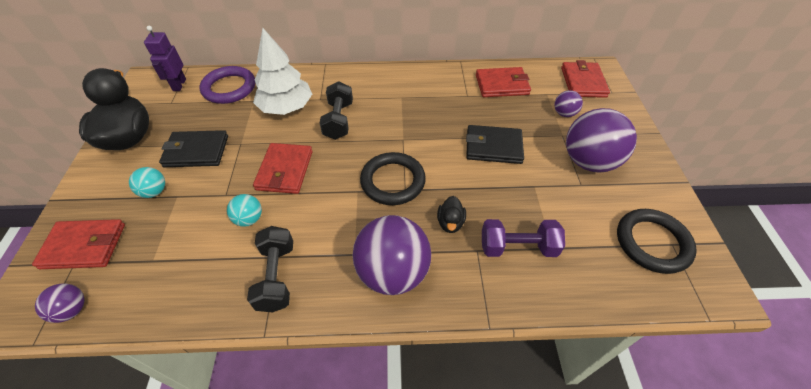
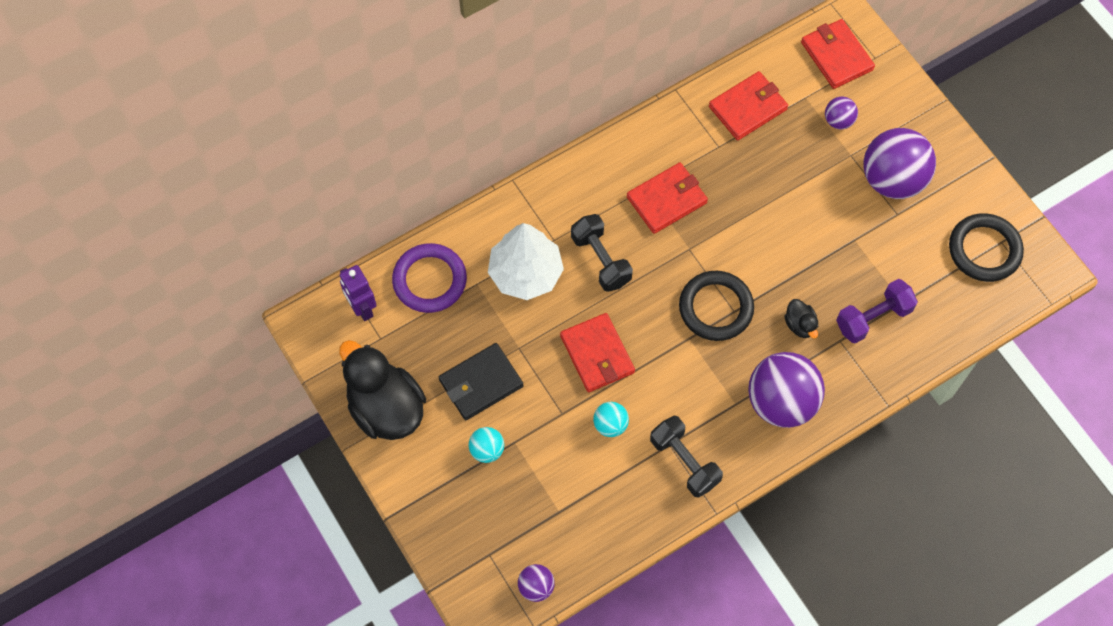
camera: 30 degrees left, 15 degrees up
red wallet [32,219,125,269] -> red wallet moved to [627,163,708,234]
black wallet [466,125,524,164] -> none

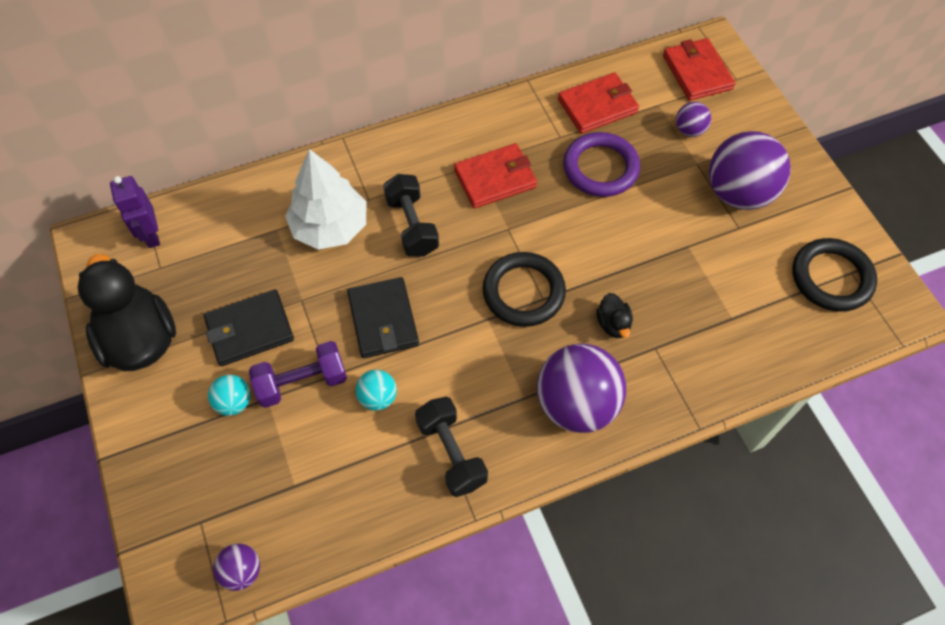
camera: 10 degrees right, 5 degrees down
purple ring [392,243,467,313] -> purple ring moved to [563,132,640,197]
red wallet [560,313,635,392] -> black wallet [347,277,419,358]
purple dumbbell [836,279,918,344] -> purple dumbbell moved to [249,341,347,408]

